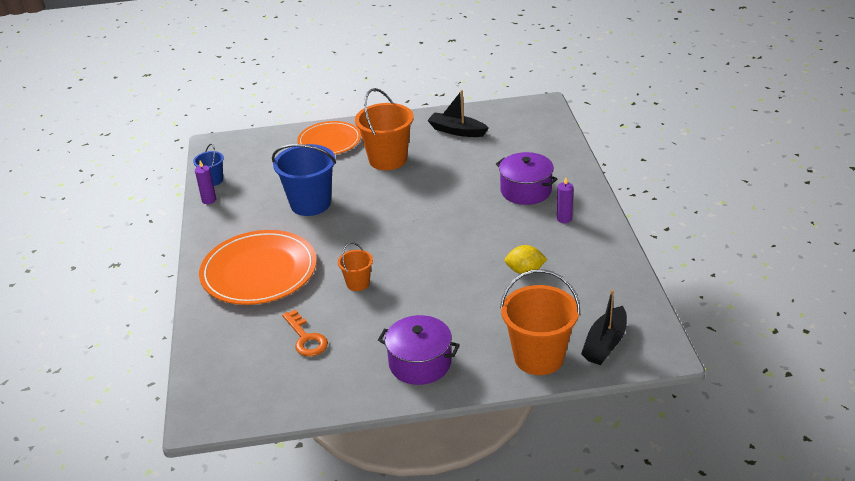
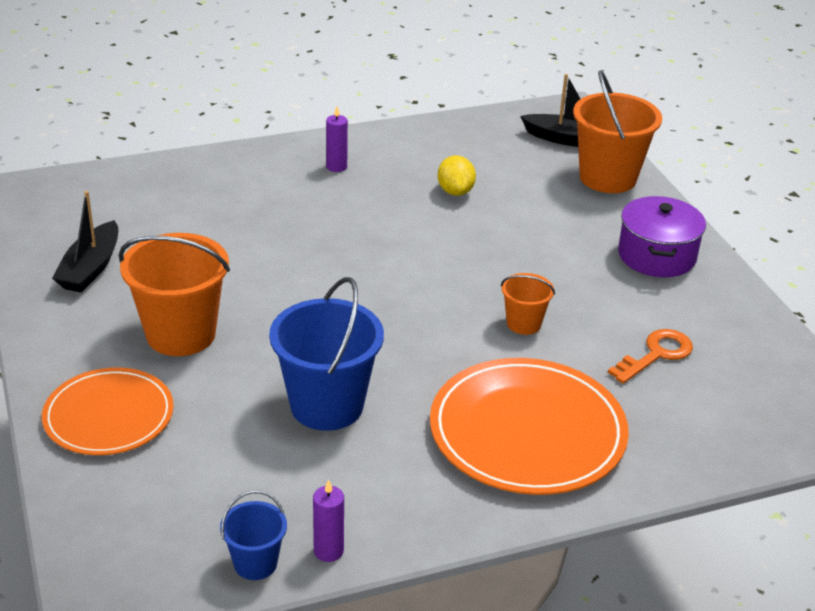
camera: 105 degrees left, 0 degrees up
purple pot [496,152,557,205] -> none

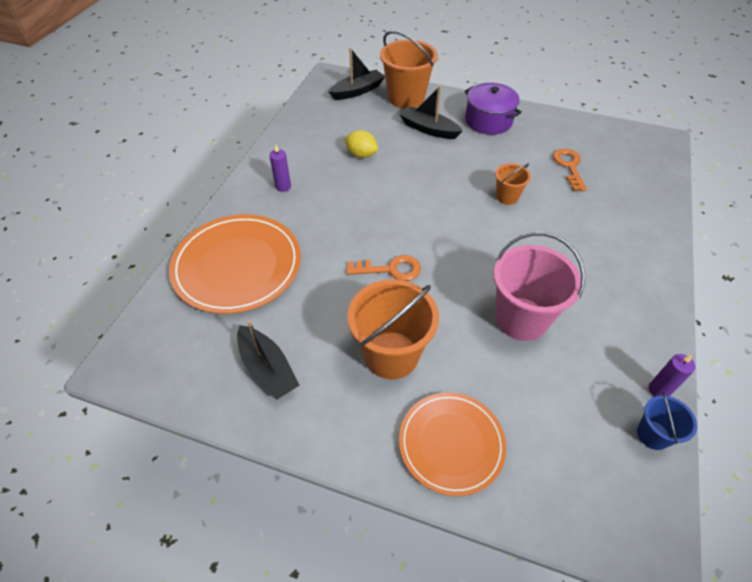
camera: 50 degrees left, 15 degrees up
blue bucket [269,277,384,431] -> pink bucket [493,232,585,341]
orange plate [430,358,629,495] -> orange plate moved to [169,214,301,314]
none -> orange key [346,255,421,281]
none -> black boat [399,86,462,139]

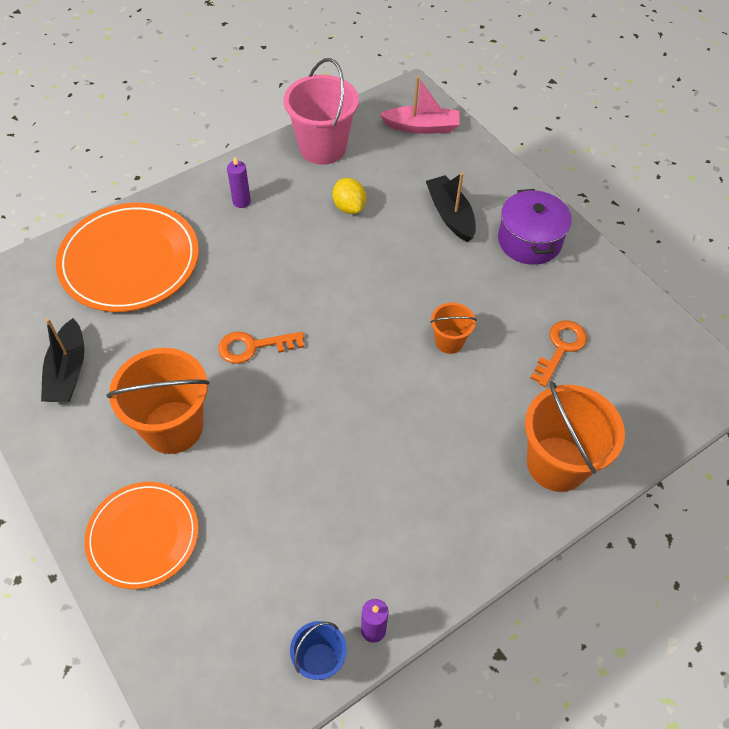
camera: 35 degrees right, 5 degrees up
black boat [329,48,385,100] -> pink boat [380,76,460,134]
orange key [346,255,421,281] -> orange key turned 135 degrees clockwise [218,331,304,364]
orange bucket [380,31,438,109] -> orange bucket moved to [525,381,625,492]
pink bucket [493,232,585,341] -> pink bucket moved to [284,58,359,165]

